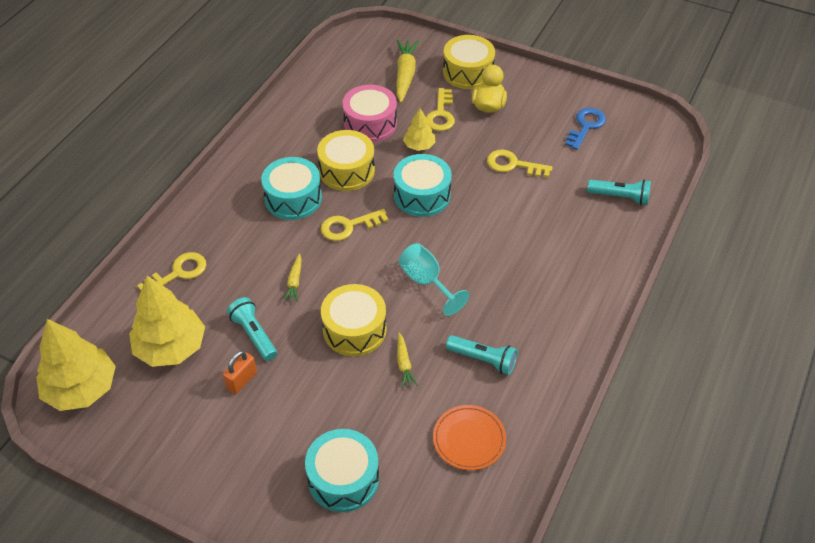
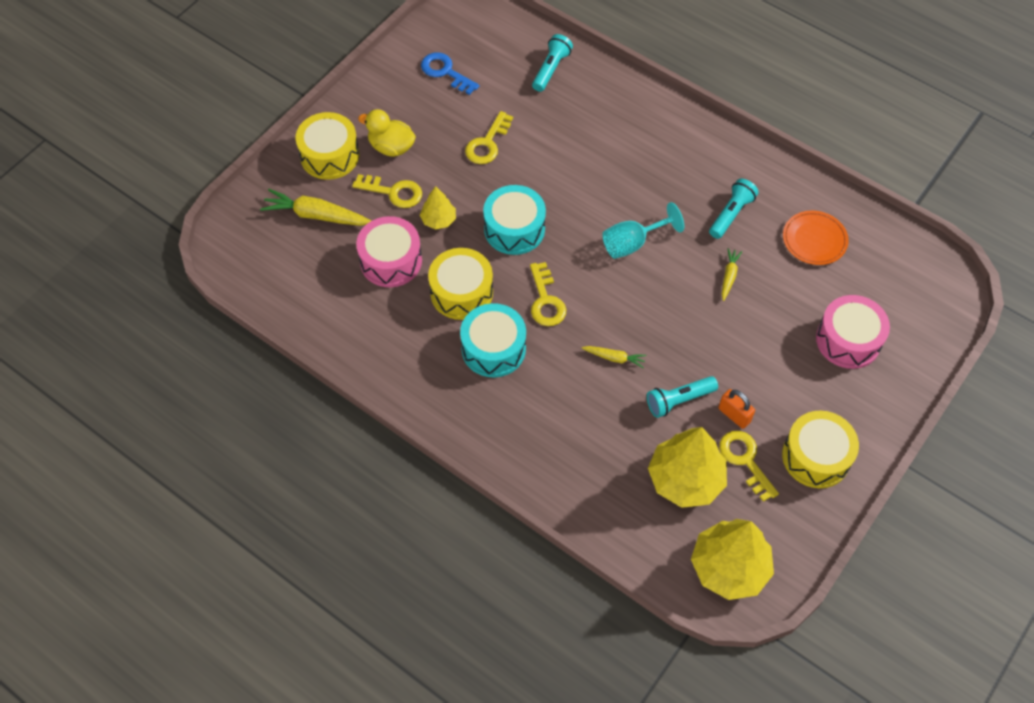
camera: 80 degrees left, 10 degrees up
yellow key [137,252,206,290] -> yellow key moved to [719,431,779,502]
turquoise drum [305,429,379,512] -> pink drum [816,295,890,369]
yellow drum [321,284,387,356] -> yellow drum moved to [782,411,859,488]
yellow carrot [397,333,417,388] -> yellow carrot turned 75 degrees counterclockwise [722,248,742,301]

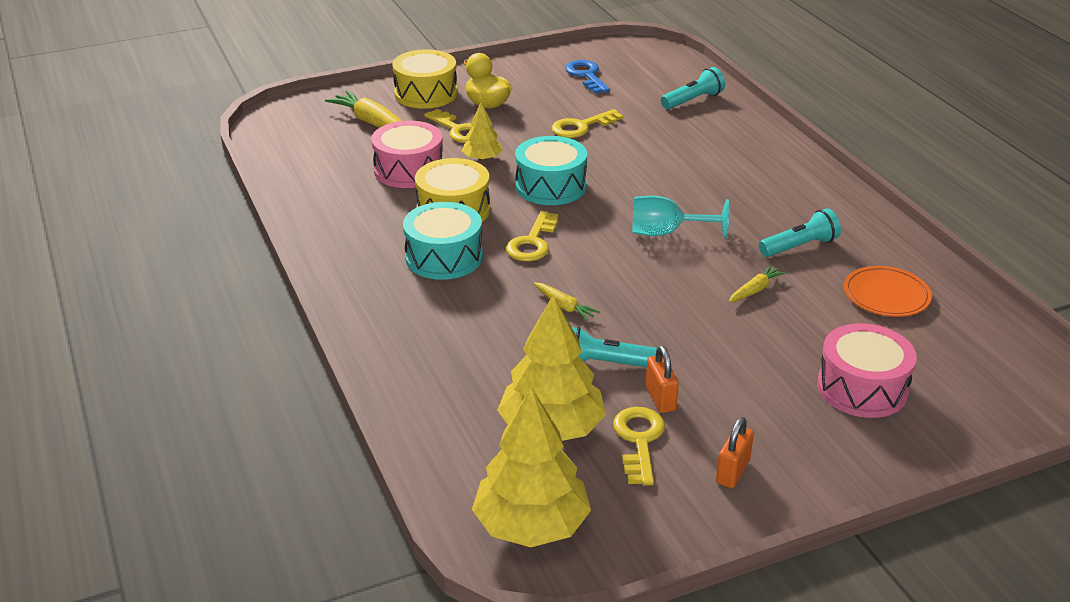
camera: 30 degrees right, 25 degrees down
yellow drum [782,411,859,488] -> orange padlock [716,417,754,488]

